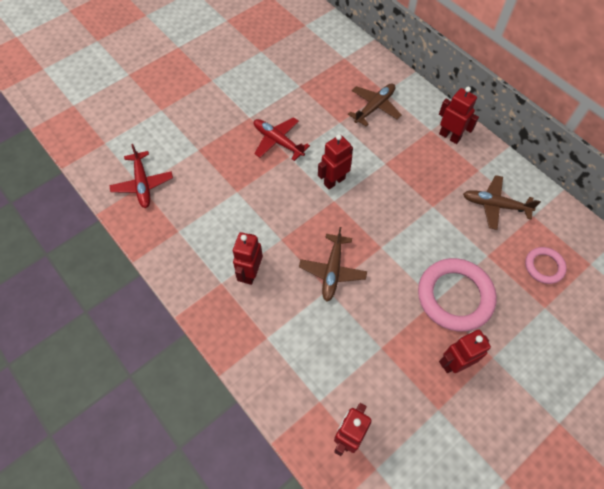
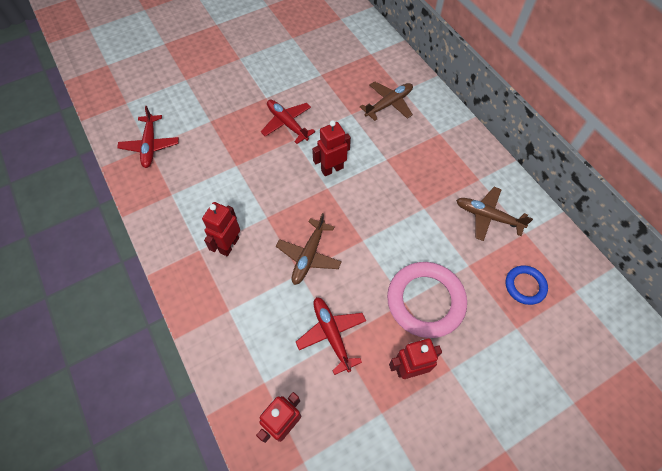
camera: 10 degrees right, 0 degrees up
red robot [439,87,479,144] -> none
pink ring [525,247,567,284] -> blue ring [506,265,548,305]
none -> red plane [296,297,366,375]

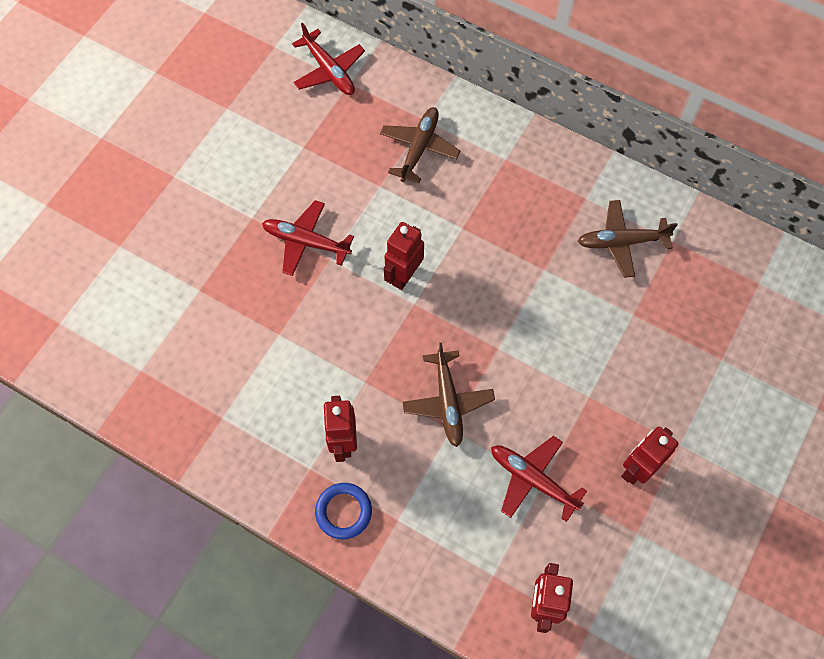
camera: 30 degrees left, 5 degrees up
red plane [117,106,179,168] -> red plane moved to [292,22,365,95]
pink ring [387,262,467,338] -> none
blue ring [506,265,548,305] -> blue ring moved to [315,483,372,539]

